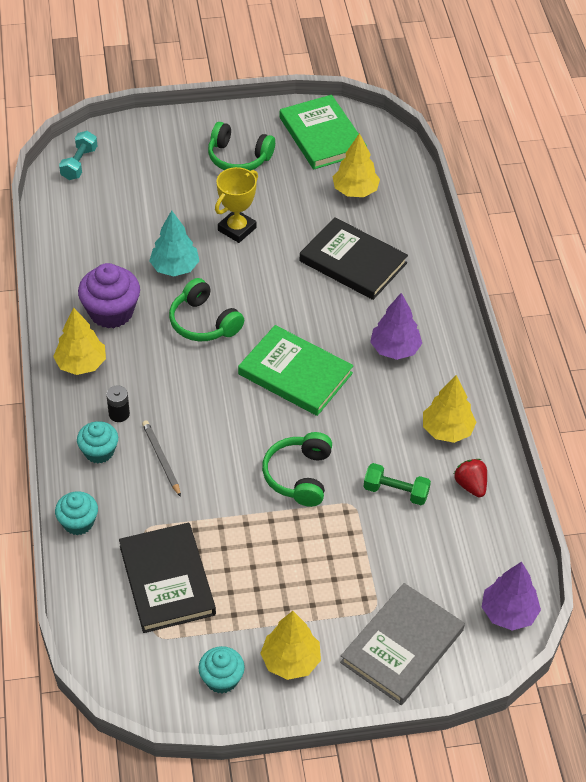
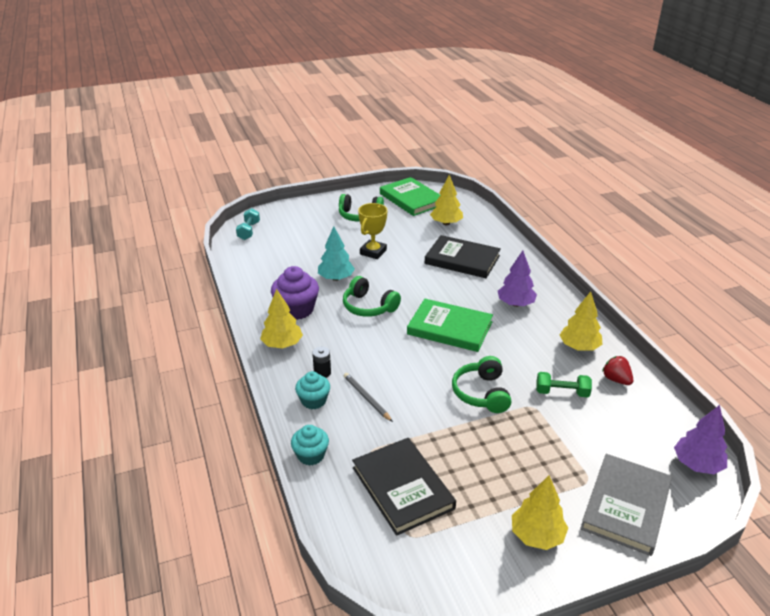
camera: 10 degrees left, 15 degrees down
turquoise cupcake [198,646,245,694] -> none

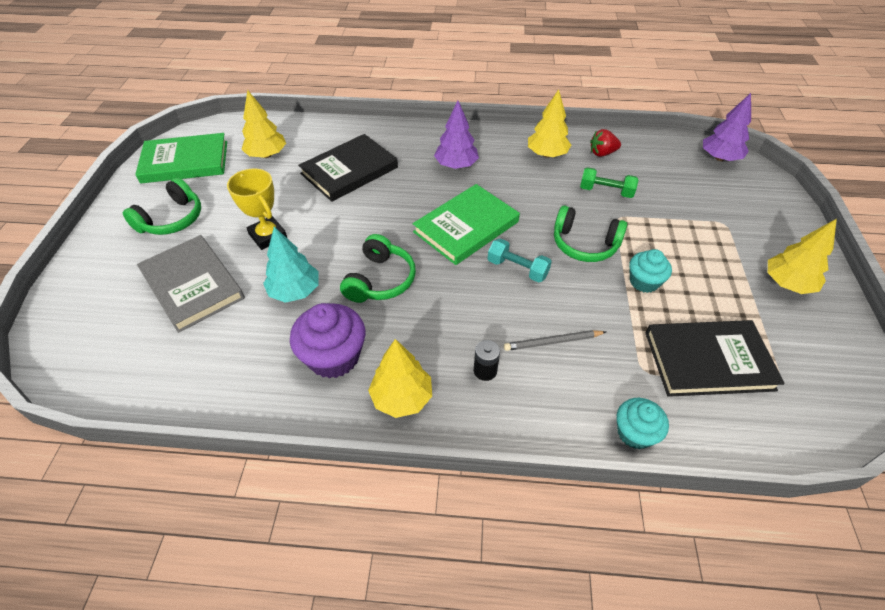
camera: 65 degrees left, 15 degrees up
turquoise dumbbell [236,208,260,240] -> turquoise dumbbell moved to [488,238,552,283]
turquoise cupcake [295,371,330,409] -> turquoise cupcake moved to [629,249,672,293]
green headphones [343,276,401,317] -> green headphones turned 45 degrees counterclockwise [340,234,416,303]
green dumbbell [536,372,592,397] -> green dumbbell turned 75 degrees clockwise [580,167,639,198]
grey book [580,454,672,556] -> grey book moved to [137,235,245,333]

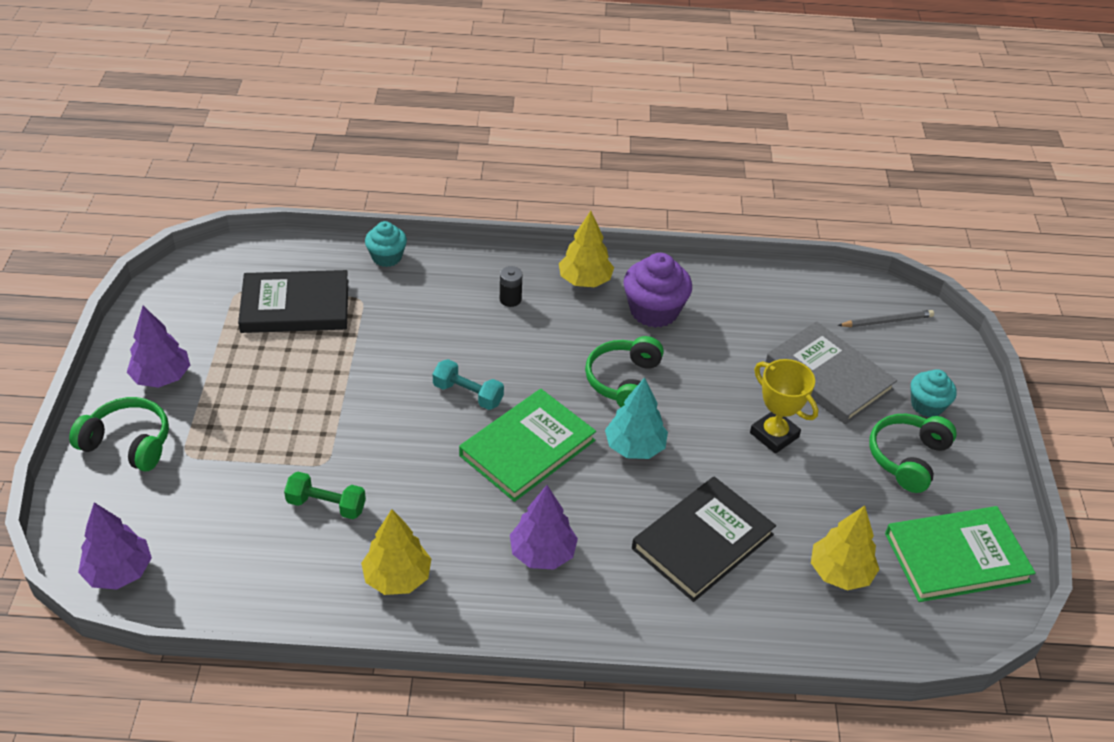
camera: 175 degrees right, 5 degrees down
turquoise tree [263,227,319,303] -> turquoise tree moved to [605,377,668,459]
grey pencil [504,330,606,351] -> grey pencil moved to [838,310,934,327]
green headphones [554,205,627,262] -> green headphones moved to [69,397,169,471]
red strawberry [590,129,621,157] -> none
turquoise cupcake [629,249,672,293] -> turquoise cupcake moved to [910,369,957,417]
yellow tree [768,219,837,294] -> purple tree [127,306,190,388]

